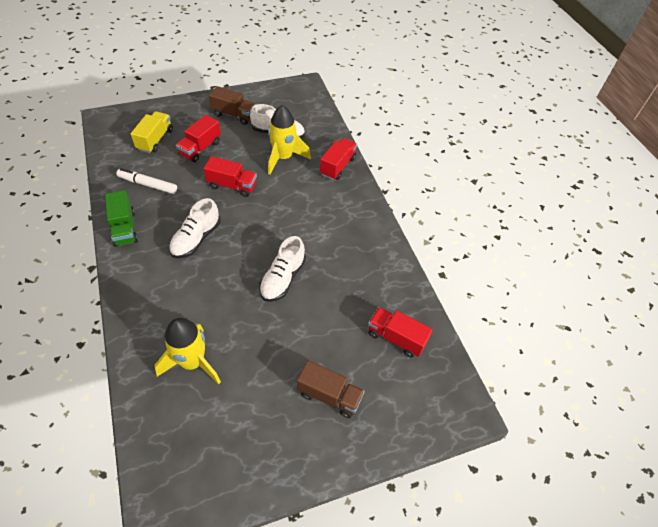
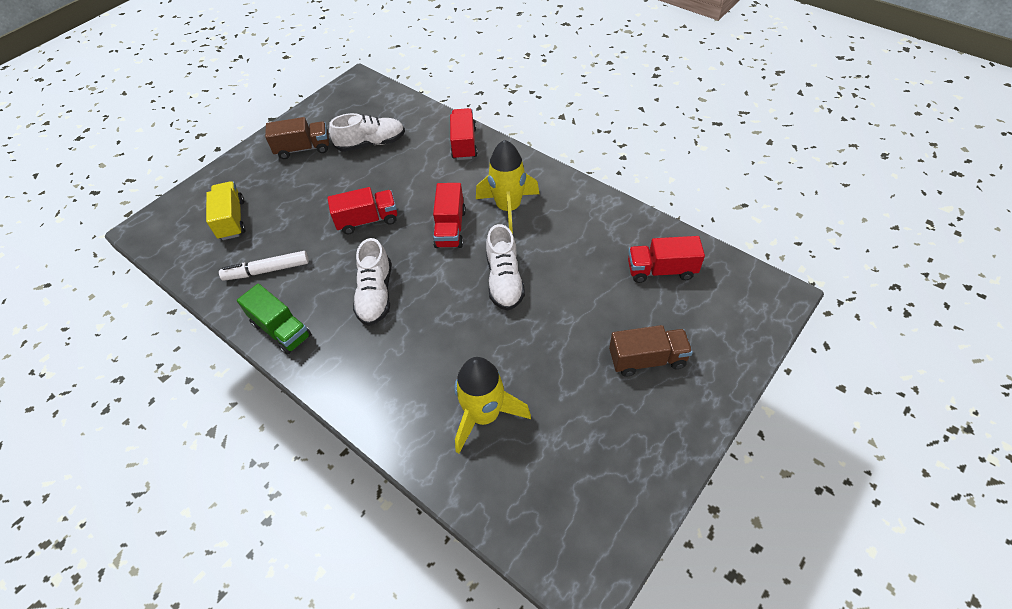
camera: 25 degrees left, 0 degrees up
red truck [176,115,221,162] -> red truck moved to [433,183,466,248]
yellow rocket [268,105,311,175] -> yellow rocket moved to [476,140,539,234]

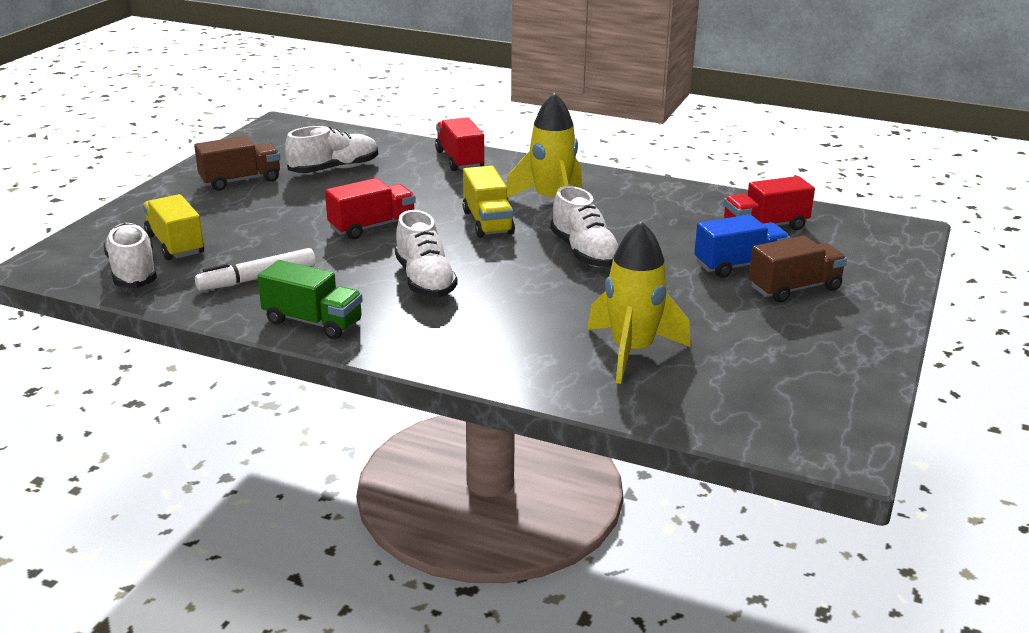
camera: 20 degrees left, 25 degrees down
red truck [433,183,466,248] -> yellow truck [462,166,515,238]
none -> white shoe [104,223,157,288]
none -> blue truck [694,215,790,278]

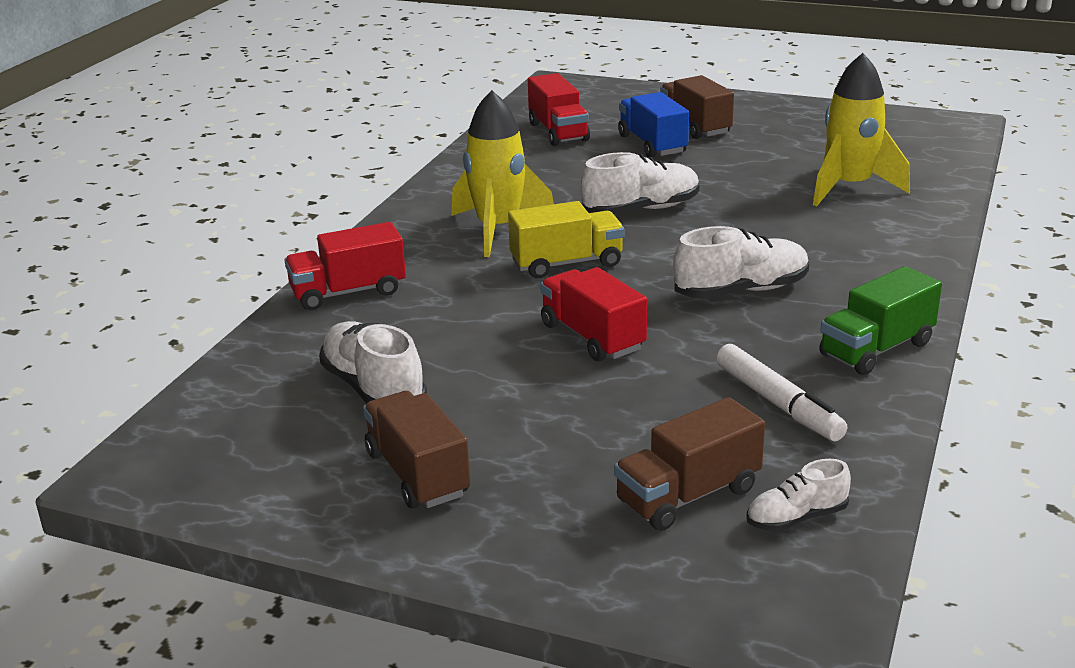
camera: 90 degrees left, 0 degrees up
white shoe [104,223,157,288] -> white shoe [747,459,851,531], size x0.59
yellow truck [143,194,204,260] -> brown truck [614,397,765,531]
green truck [258,260,363,339] -> green truck turned 150 degrees counterclockwise [819,266,942,375]

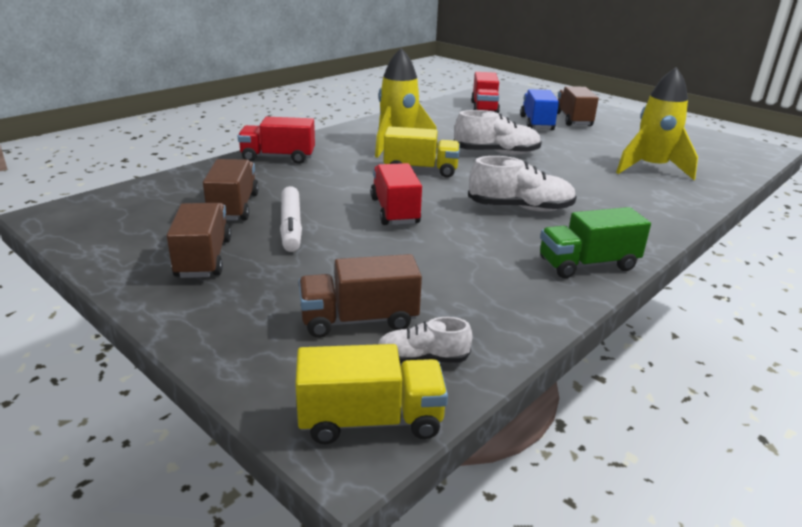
camera: 20 degrees right, 0 degrees up
white shoe [319,321,427,404] -> brown truck [203,159,259,220]
white marker [716,344,847,442] -> white marker moved to [280,186,302,252]
none -> yellow truck [295,344,448,444]

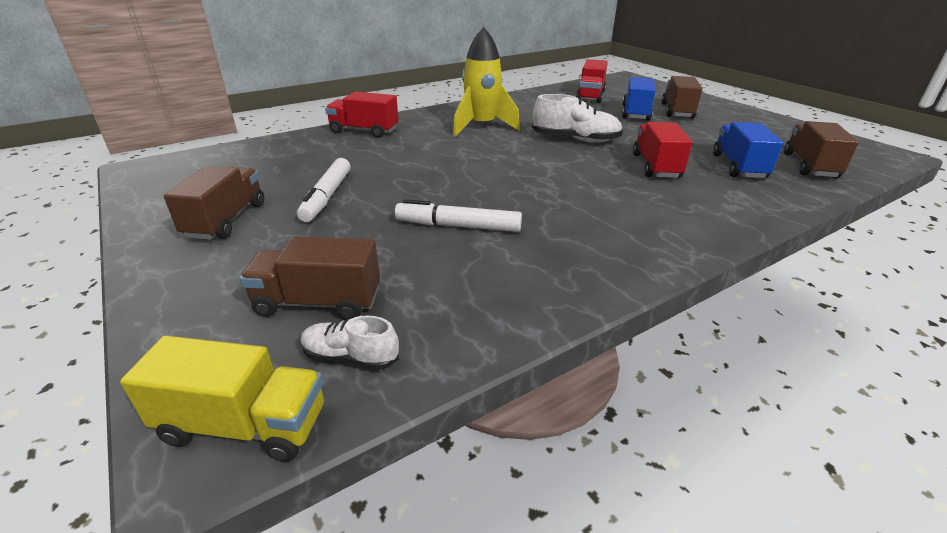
camera: 15 degrees right, 5 degrees up
brown truck [203,159,259,220] -> brown truck moved to [784,121,859,178]
red truck [370,163,422,225] -> red truck moved to [633,122,693,178]
yellow truck [384,126,460,178] -> none
white shoe [468,156,577,211] -> none
green truck [540,207,651,278] -> none
yellow rocket [616,67,698,180] -> blue truck [713,122,783,178]
none -> white marker [395,199,522,232]

